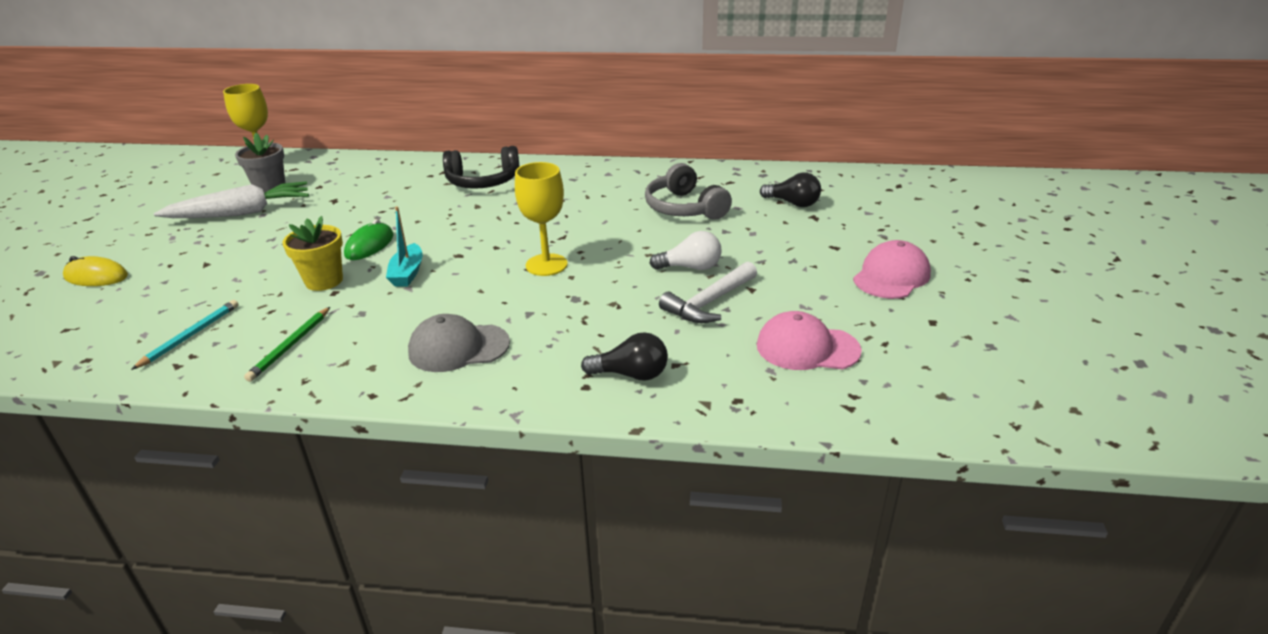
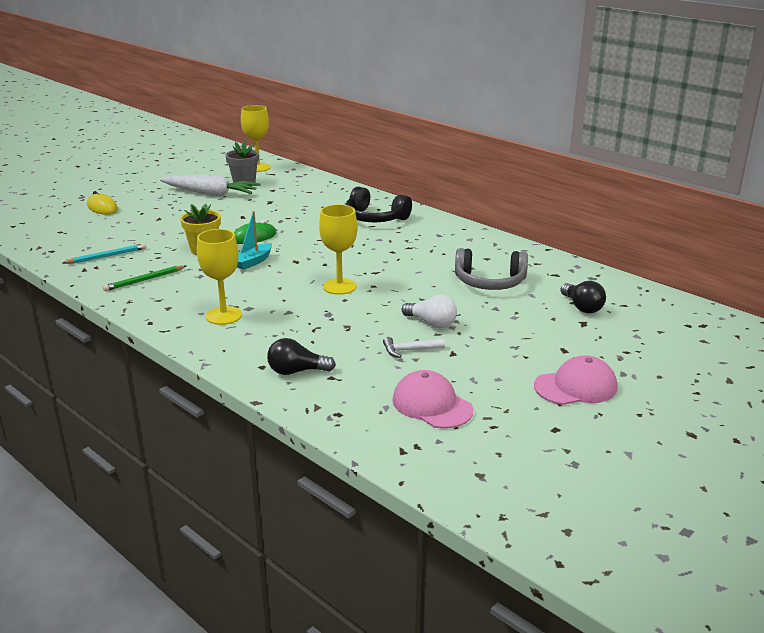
camera: 35 degrees right, 5 degrees down
grey cap [408,314,510,372] -> yellow goblet [197,229,242,325]
black light bulb [581,332,668,381] -> black light bulb turned 135 degrees clockwise [267,338,336,375]
grey headphones [645,163,732,220] -> grey headphones turned 90 degrees counterclockwise [455,248,528,290]
white hammer [659,261,757,323] -> white hammer [383,337,445,358], size x0.63

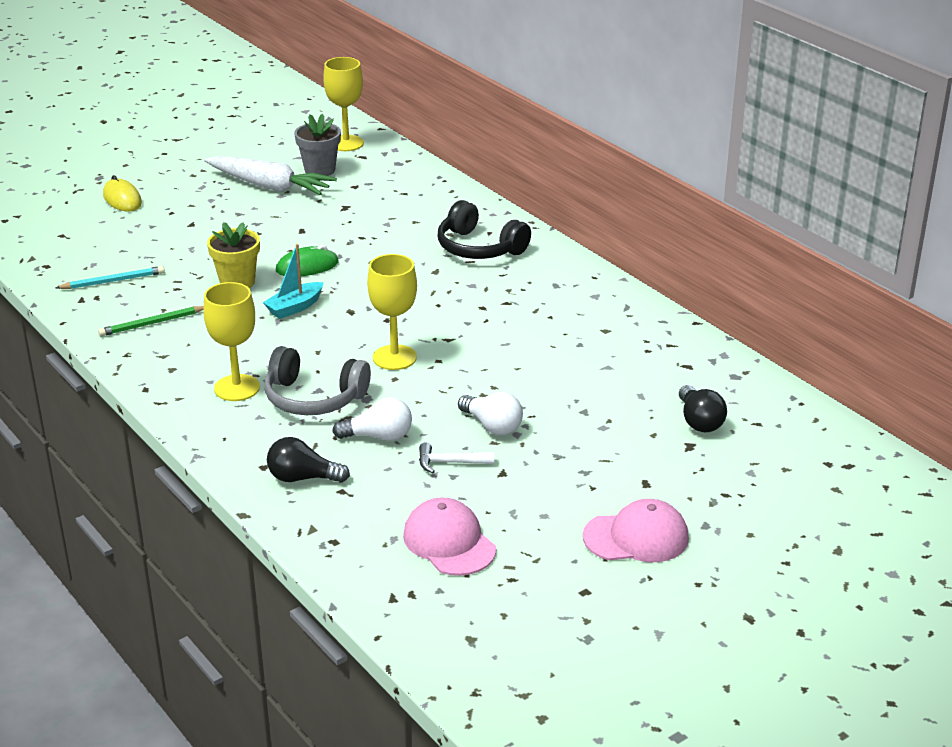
camera: 10 degrees right, 5 degrees up
grey headphones [455,248,528,290] -> grey headphones moved to [264,346,371,415]
none -> white light bulb [332,397,412,441]

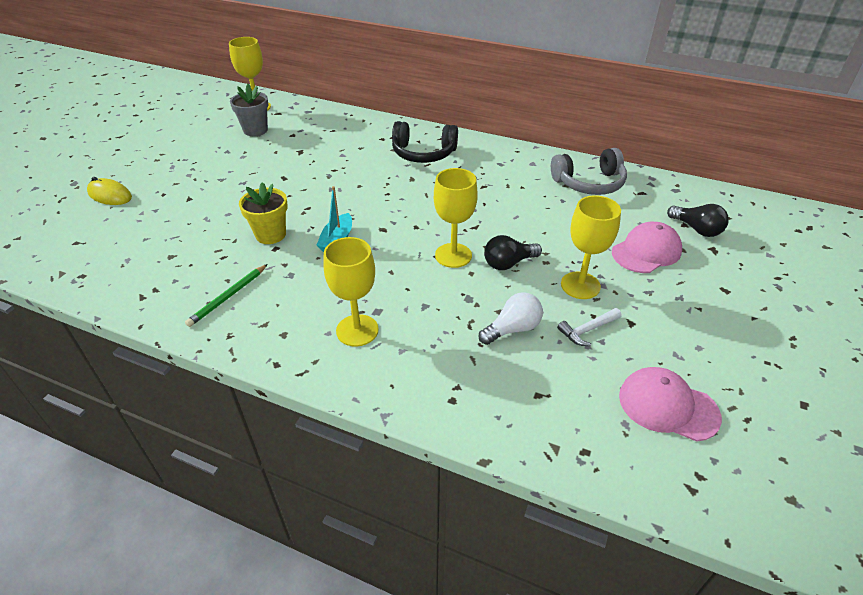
camera: 30 degrees left, 10 degrees up
turquoise pencil [56,266,165,289] -> none
white carrot [204,156,337,195] -> none
grey headphones [264,346,371,415] -> grey headphones moved to [551,148,627,195]
black light bulb [267,437,350,483] -> black light bulb moved to [484,235,542,270]
green mouse [276,245,339,276] -> none
white light bulb [458,392,523,435] -> yellow goblet [561,195,621,299]
pink cap [583,499,689,562] -> pink cap moved to [612,222,682,273]

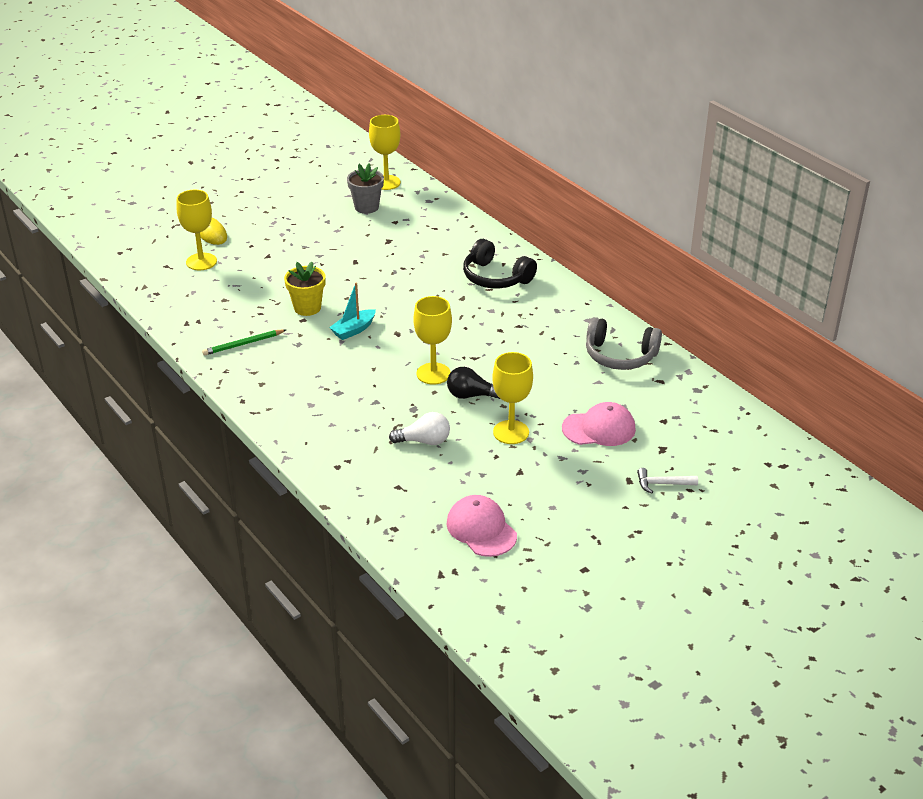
camera: 30 degrees right, 5 degrees down
yellow goblet [323,237,379,346] -> yellow goblet moved to [177,190,217,271]
white hammer [557,308,621,346] -> white hammer moved to [637,468,698,494]
black light bulb [667,204,729,237] -> none

